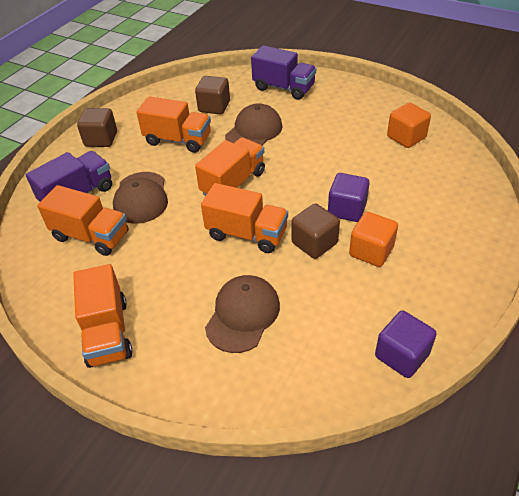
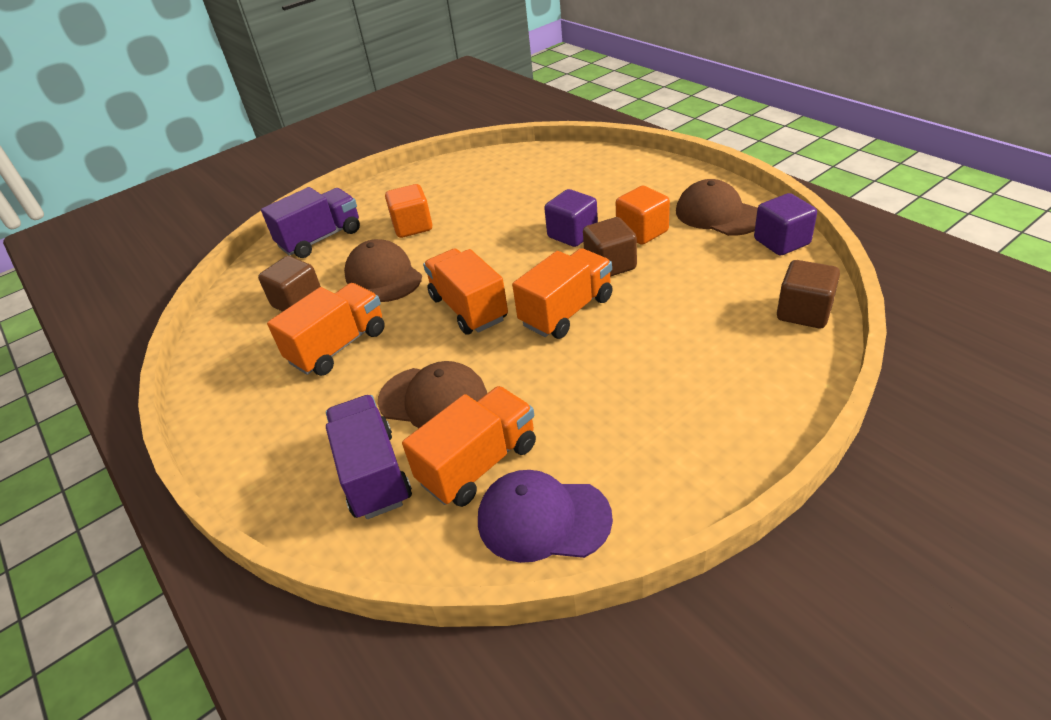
camera: 65 degrees left, 5 degrees down
orange truck [73,264,133,368] -> none
brown cube [77,108,117,147] -> brown cube moved to [777,260,840,328]
brown cap [205,275,280,353] -> brown cap moved to [676,179,757,236]
orange cube [387,103,431,148] -> orange cube moved to [385,184,432,238]
none -> purple cap [478,470,613,563]

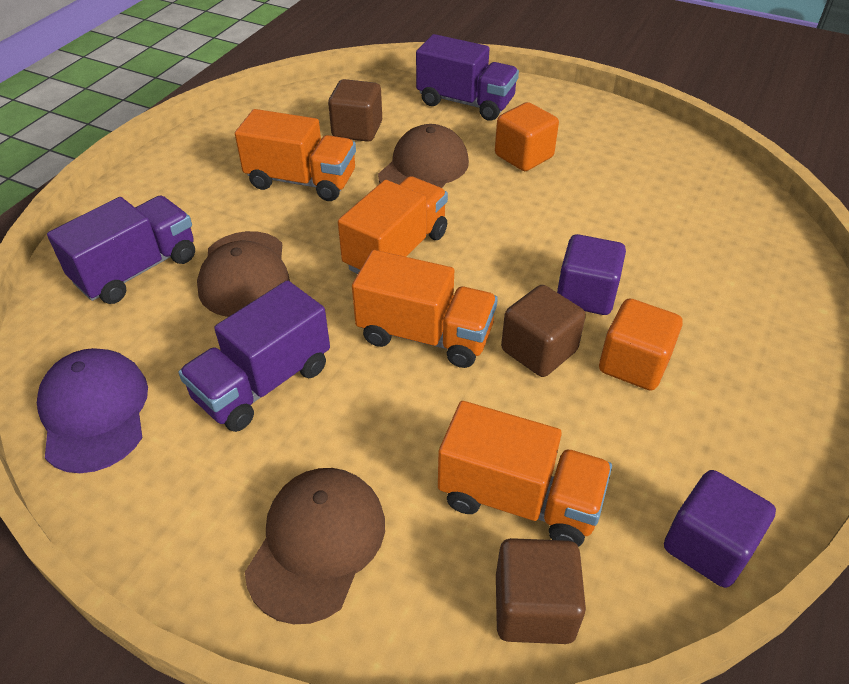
camera: 60 degrees right, 5 degrees up
orange truck [402,386,536,507] -> orange truck moved to [438,401,612,547]
brown cap [676,179,757,236] -> brown cap moved to [245,468,385,624]
none -> purple truck [178,280,330,432]

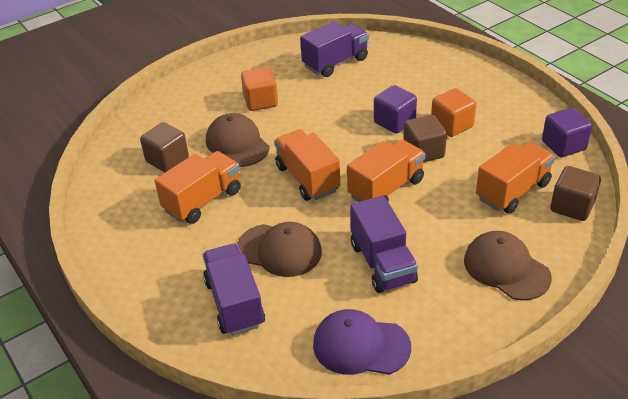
camera: 60 degrees left, 5 degrees down
purple truck [416,34,519,121] -> purple truck moved to [300,22,369,77]

